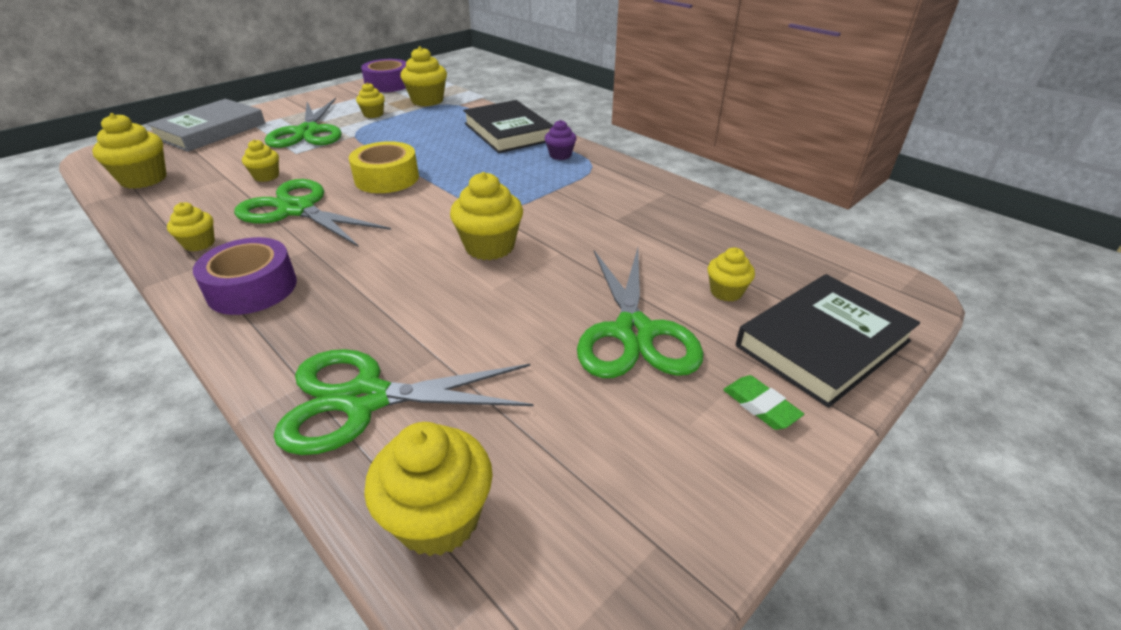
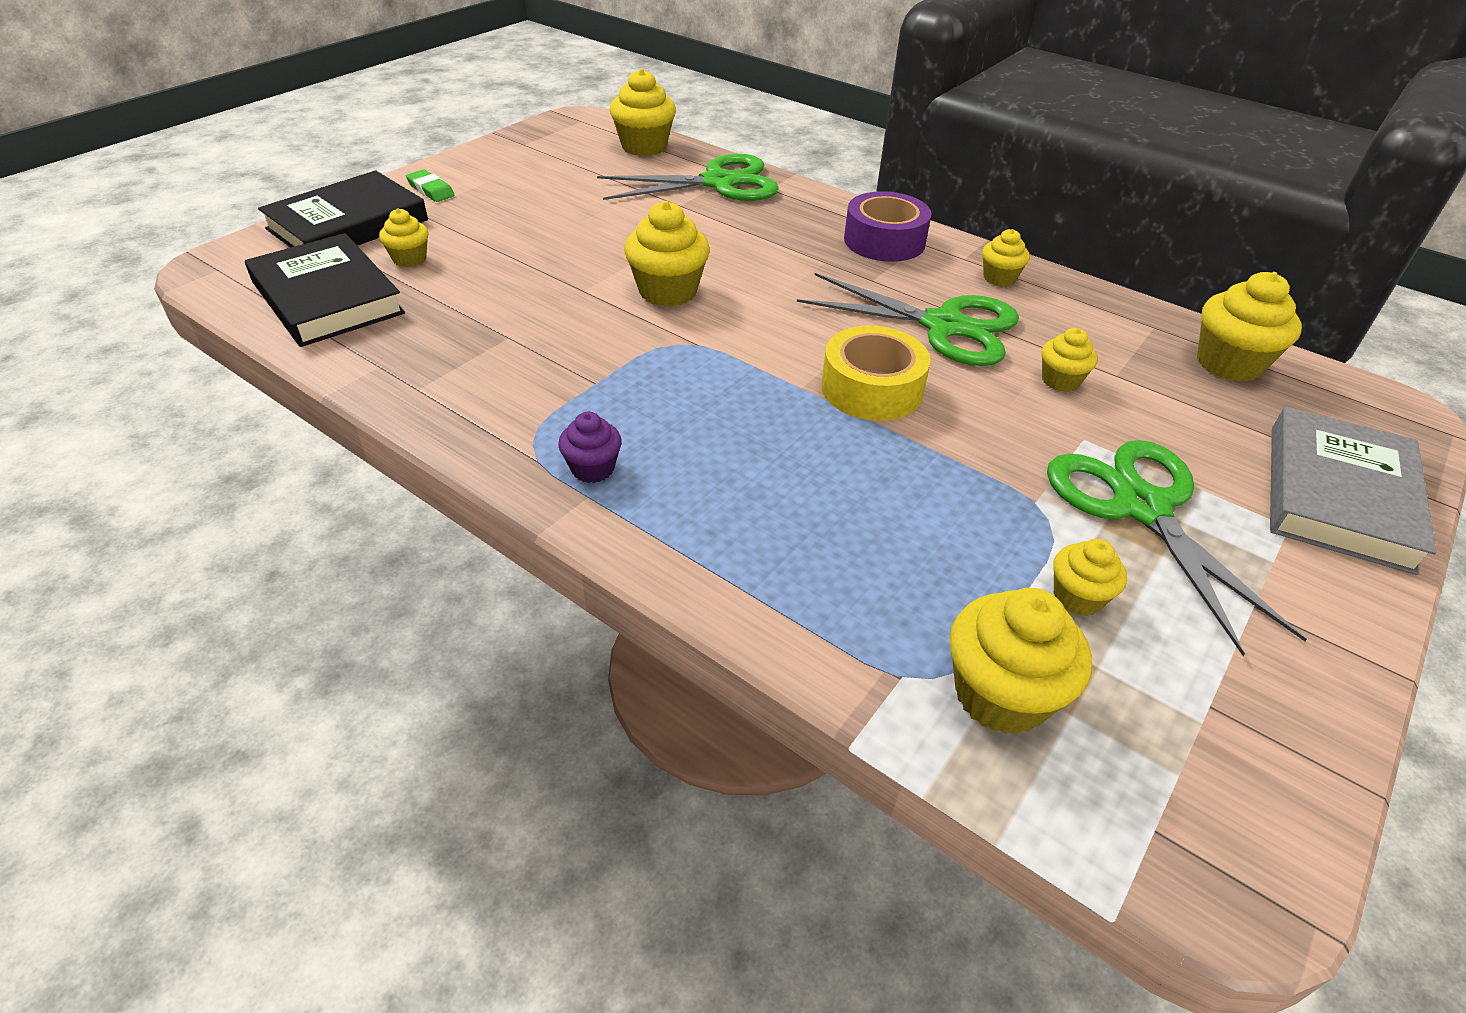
camera: 170 degrees right, 5 degrees up
purple tape [361,59,406,92] -> none
black book [463,100,554,153] -> black book moved to [245,233,405,347]
green scissors [577,248,704,378] -> none

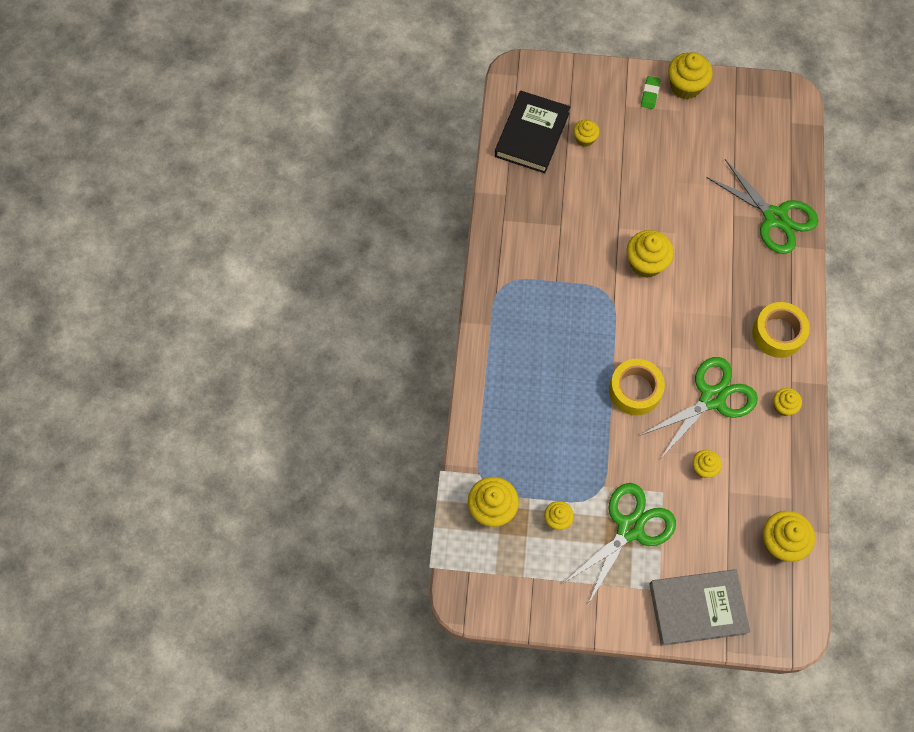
camera: 60 degrees right, 25 degrees up
black book [258,170,428,248] -> none
purple cupcake [558,412,622,483] -> none
yellow cupcake [610,69,676,156] -> yellow cupcake moved to [668,52,713,99]
green scissors [797,273,1019,366] -> green scissors turned 120 degrees counterclockwise [641,357,758,458]
purple tape [844,191,931,262] -> yellow tape [752,302,810,358]

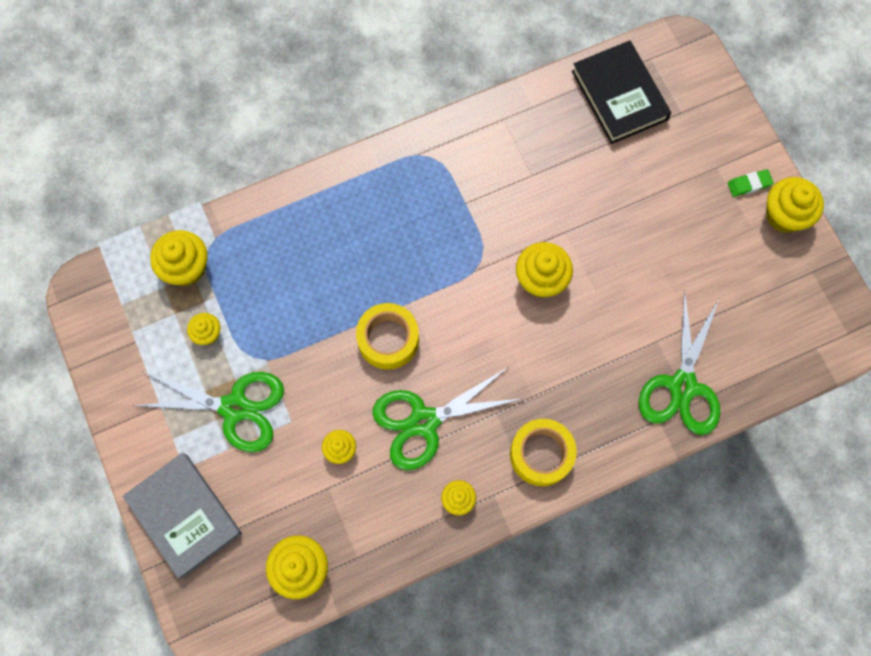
camera: 60 degrees right, 5 degrees up
black book [495,91,570,173] -> black book turned 75 degrees clockwise [572,40,671,144]
yellow cupcake [573,120,600,147] -> none
green scissors [641,357,758,458] -> green scissors turned 135 degrees clockwise [372,367,522,470]

